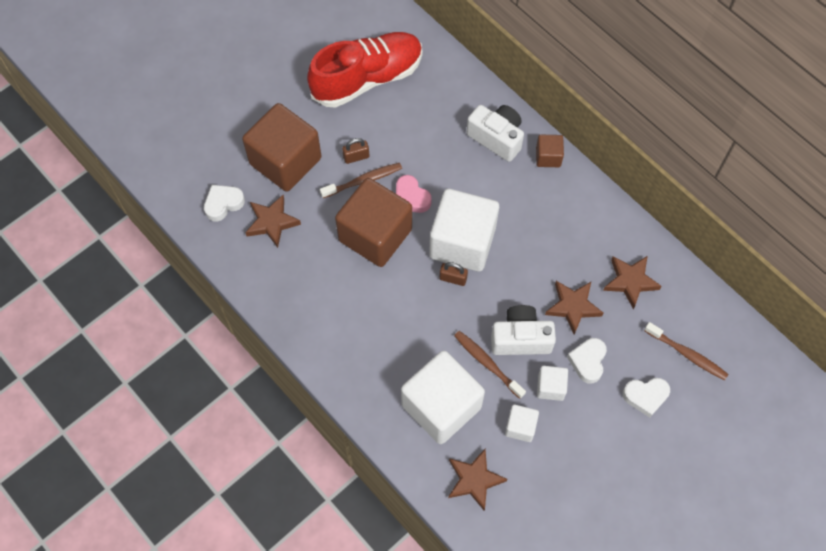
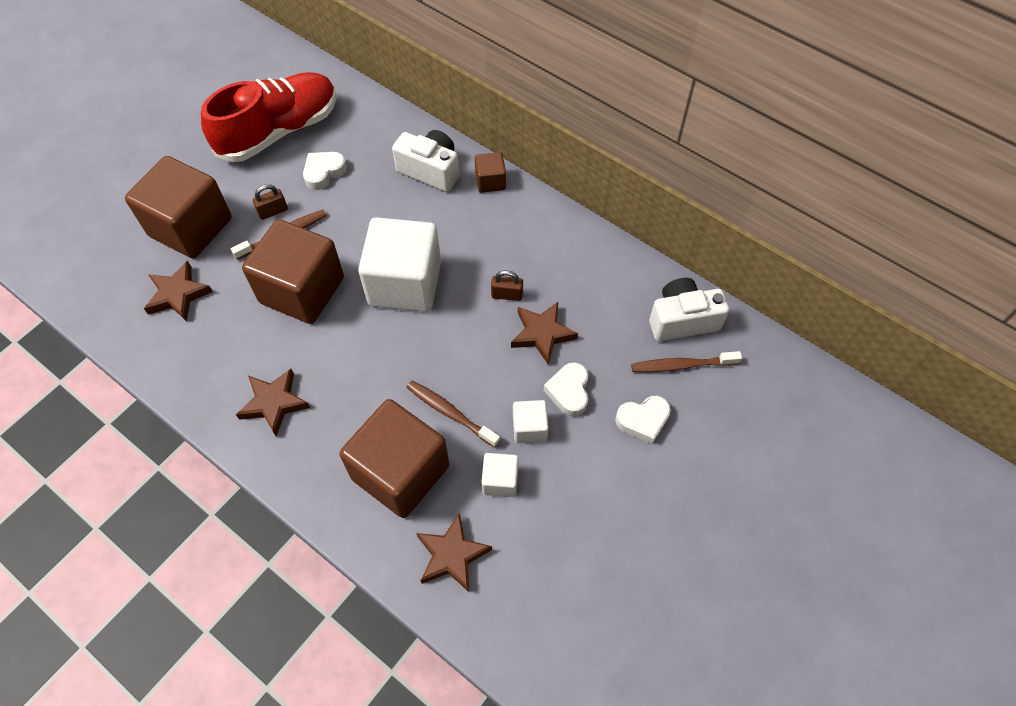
camera: 10 degrees left, 5 degrees down
white heart [204,185,245,221] -> white heart moved to [303,152,347,190]
pink heart [396,175,432,213] -> none
white cube [401,350,485,444] -> brown cube [340,399,449,518]
brown padlock [439,262,468,286] -> brown padlock moved to [491,270,523,301]
white camera [491,305,556,355] -> white camera moved to [649,278,729,341]
brown star [603,256,662,309] -> brown star moved to [236,369,310,436]
brown toothbrush [644,322,728,380] -> brown toothbrush turned 150 degrees clockwise [631,351,742,372]

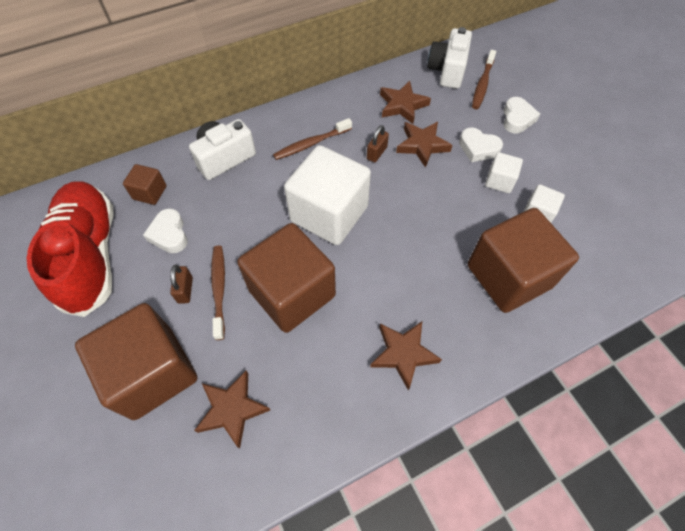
camera: 65 degrees left, 0 degrees up
brown toothbrush [406,381,500,448] -> brown toothbrush moved to [273,118,352,160]
brown star [416,513,492,592] -> brown star moved to [380,81,431,124]
brown cube [475,152,506,193] -> brown cube moved to [123,164,166,205]

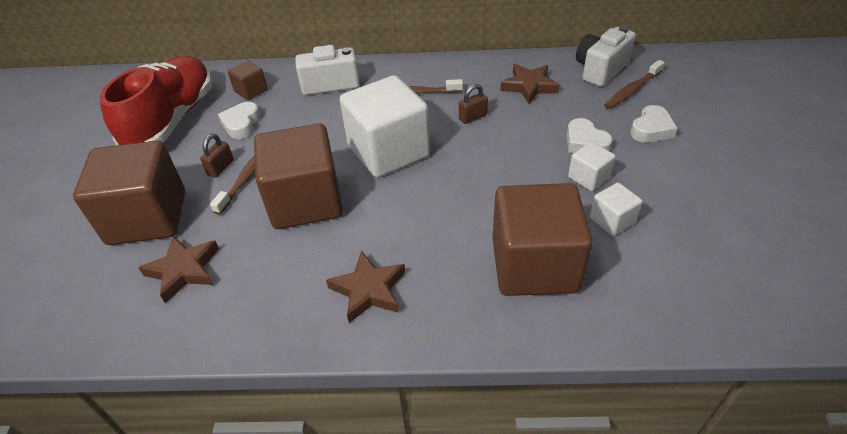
camera: 30 degrees right, 15 degrees down
brown star [396,122,453,168] -> none

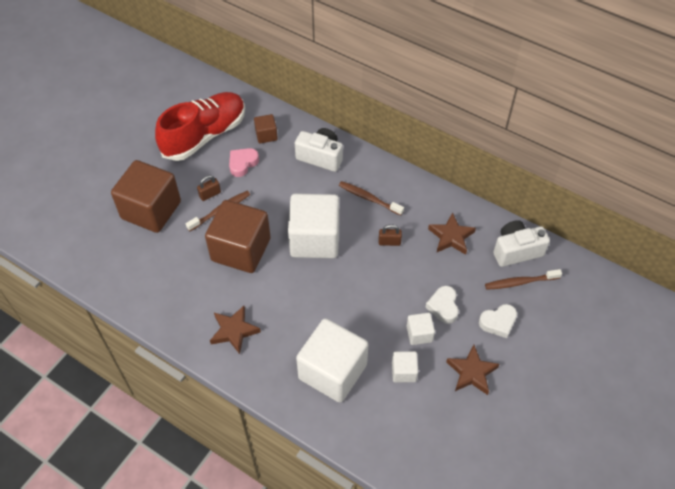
camera: 30 degrees right, 10 degrees up
brown star [139,236,219,303] -> brown star moved to [446,345,500,395]
white heart [218,102,261,139] -> pink heart [229,148,259,177]
brown cube [492,183,593,296] -> white cube [296,318,369,403]

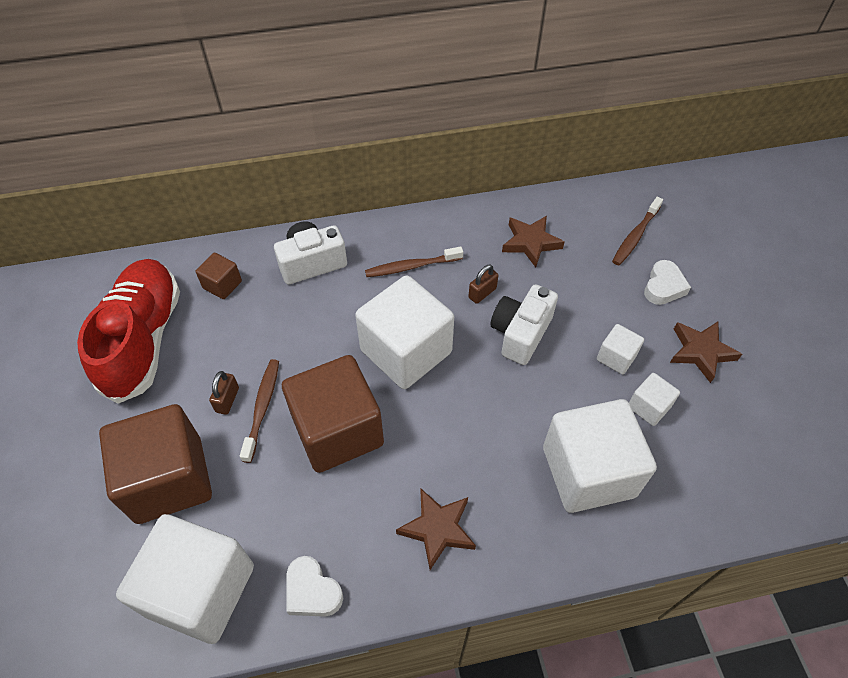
camera: 45 degrees left, 0 degrees up
pink heart [229,148,259,177] -> none
white heart [425,286,459,324] -> white heart moved to [286,556,343,617]
white camera [494,220,550,267] -> white camera moved to [491,284,558,365]
none -> white cube [116,514,254,644]

